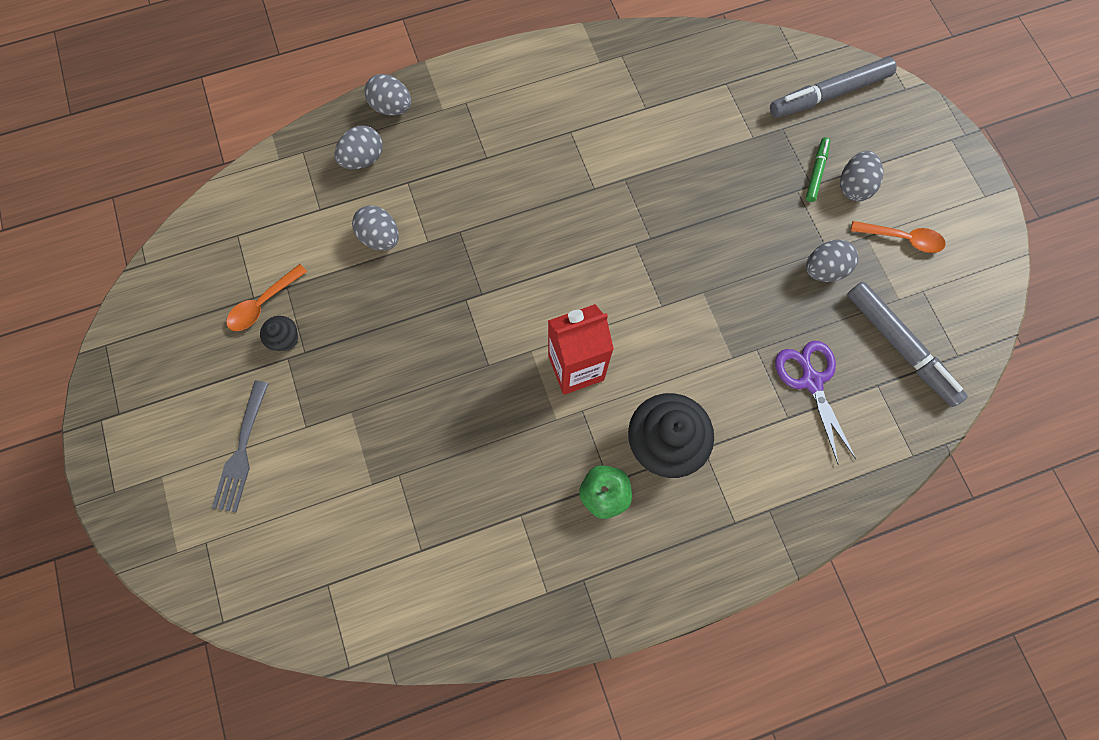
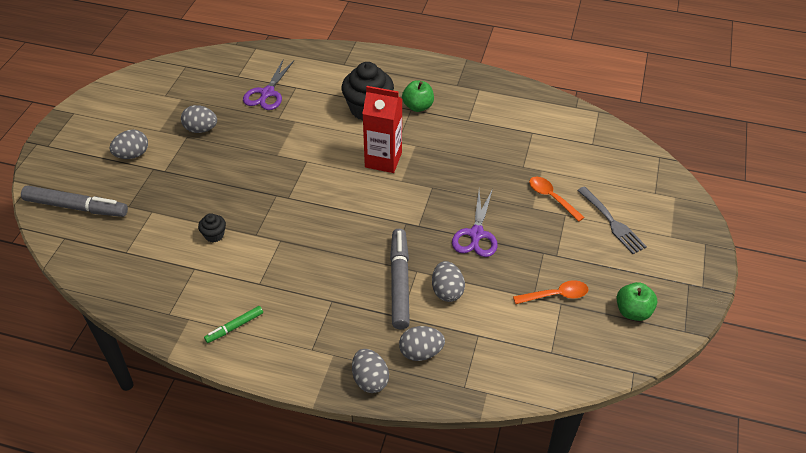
camera: 145 degrees left, 25 degrees down
grey fork [212,380,269,512] -> grey fork turned 105 degrees clockwise [577,187,647,254]
black cupcake [260,316,298,351] -> black cupcake moved to [198,213,226,242]
green marker [806,137,830,202] -> green marker moved to [204,306,263,343]
grey marker [847,282,968,407] -> grey marker moved to [390,229,410,329]
orange spoon [851,221,946,253] -> orange spoon moved to [529,177,584,222]
none -> purple scissors [452,189,498,257]
none -> green apple [617,282,657,321]

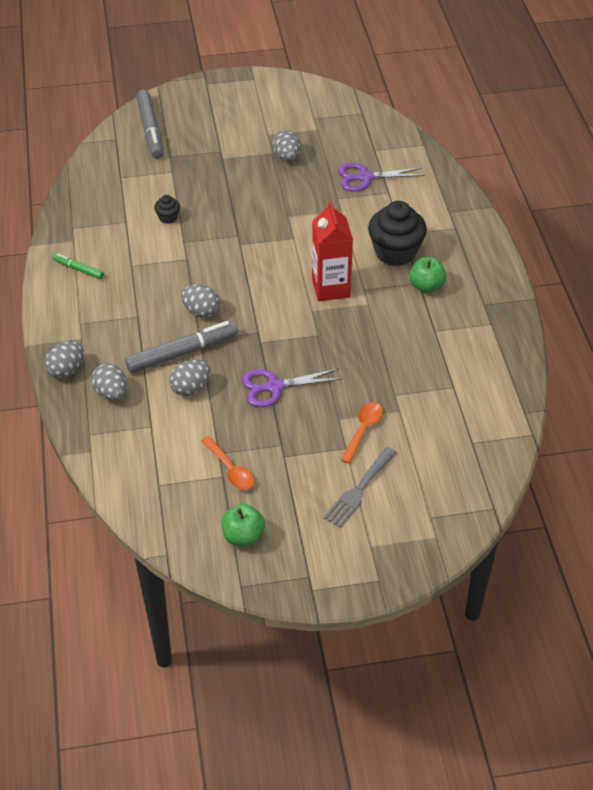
camera: 65 degrees right, 0 degrees up
grey egg [110,129,148,159] -> grey egg moved to [181,284,220,318]

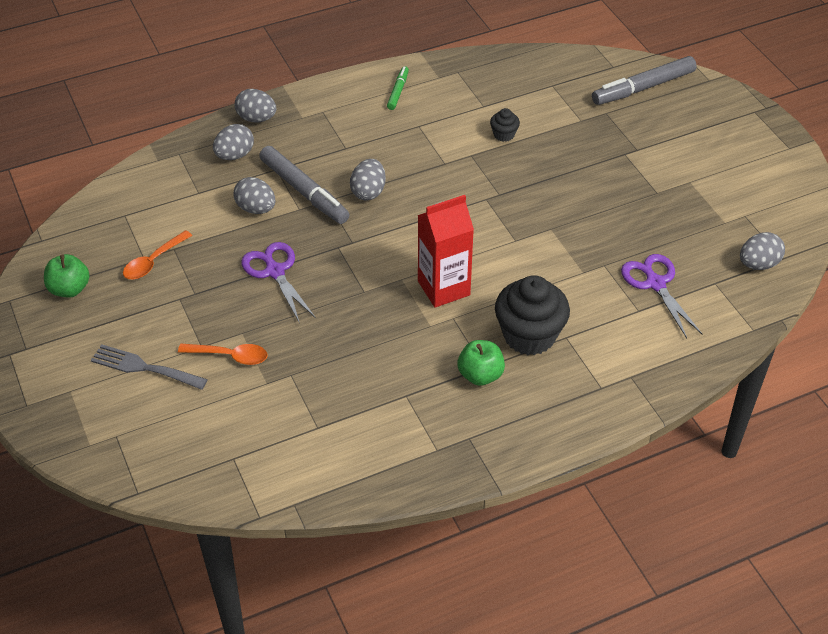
camera: 75 degrees right, 0 degrees up
grey egg [272,130,301,161] -> grey egg moved to [740,232,785,270]

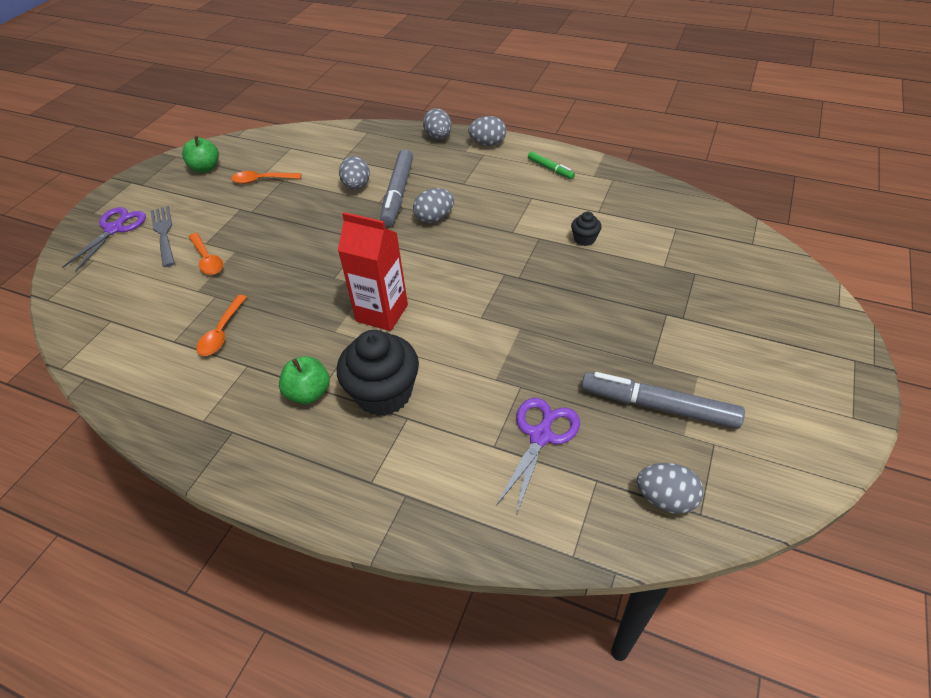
camera: 50 degrees right, 0 degrees up
grey egg [213,124,254,160] -> grey egg moved to [468,116,506,146]
purple scissors [241,242,316,323] -> purple scissors moved to [62,207,146,272]
green marker [387,66,409,110] -> green marker turned 75 degrees clockwise [528,151,575,179]
grey marker [592,56,697,105] -> grey marker moved to [581,372,745,429]
none -> orange spoon [196,295,247,356]

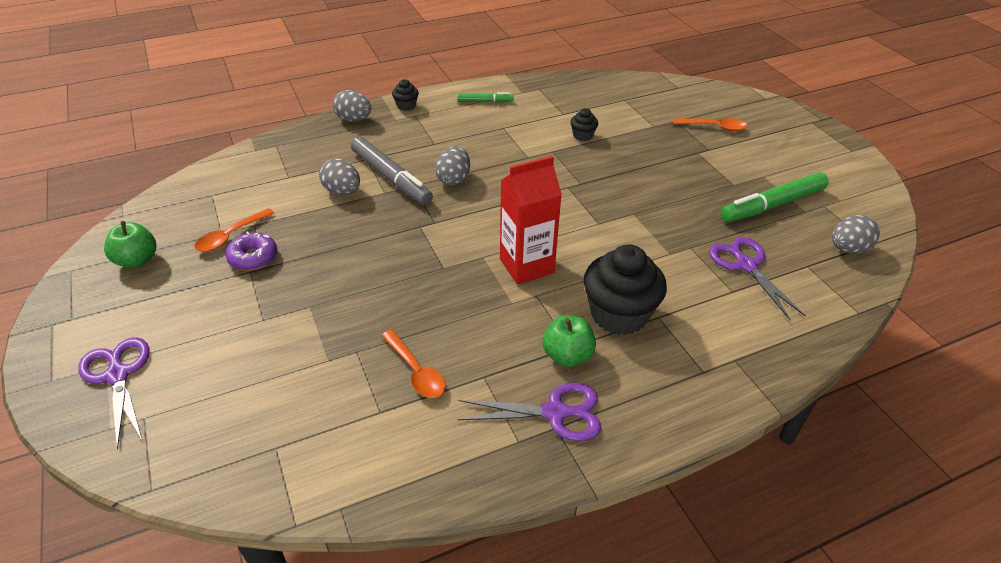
camera: 50 degrees left, 5 degrees down
grey fork [150,206,175,267] -> none
orange spoon [188,233,223,275] -> orange spoon moved to [673,118,747,131]
grey egg [468,116,506,146] -> black cupcake [392,79,419,111]
grey marker [581,372,745,429] -> green marker [721,172,829,222]
none -> purple donut [225,231,277,271]
none -> purple scissors [458,382,601,442]

